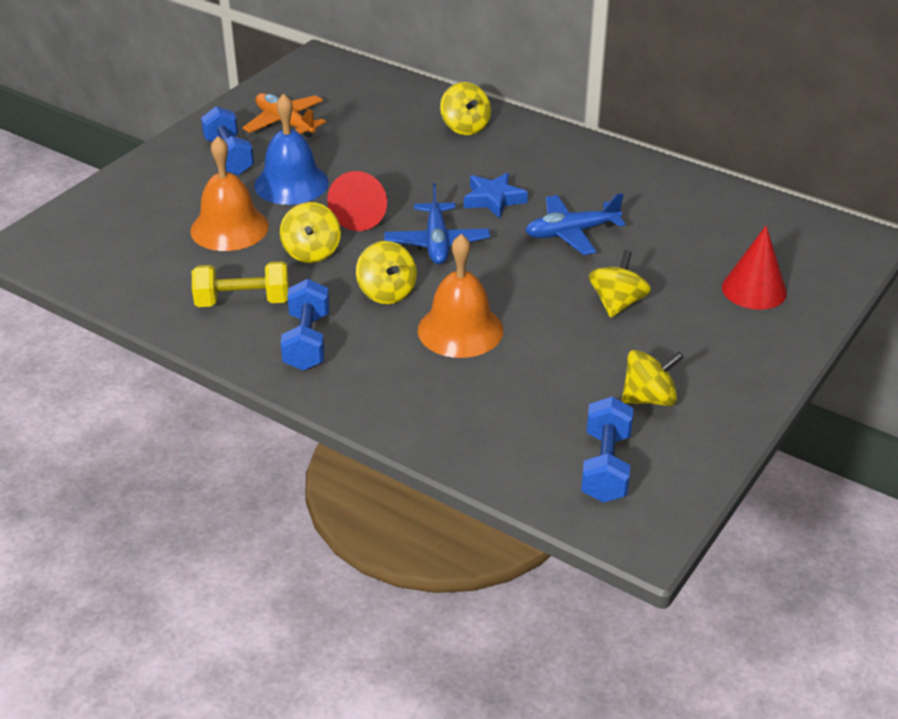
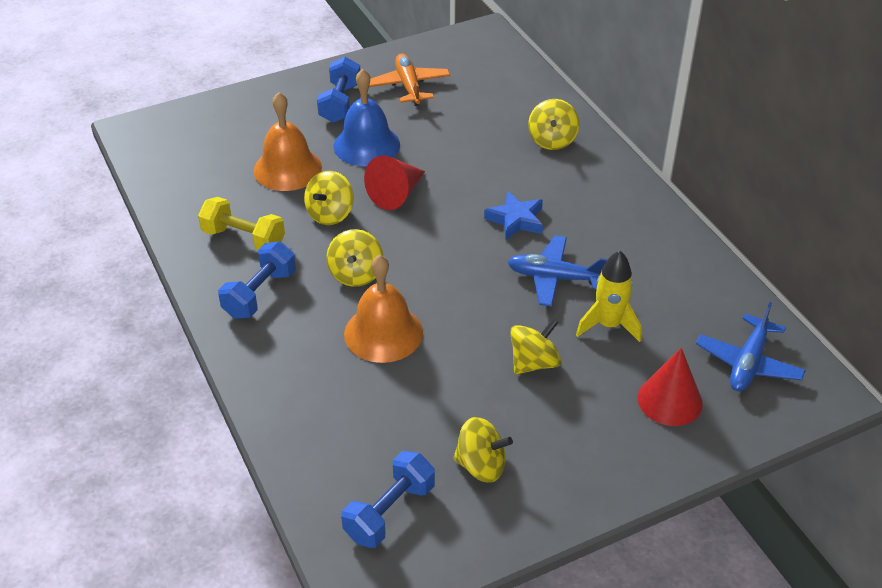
camera: 30 degrees right, 5 degrees up
blue plane [384,183,490,264] -> blue plane moved to [696,302,806,391]
none -> yellow rocket [576,251,642,342]

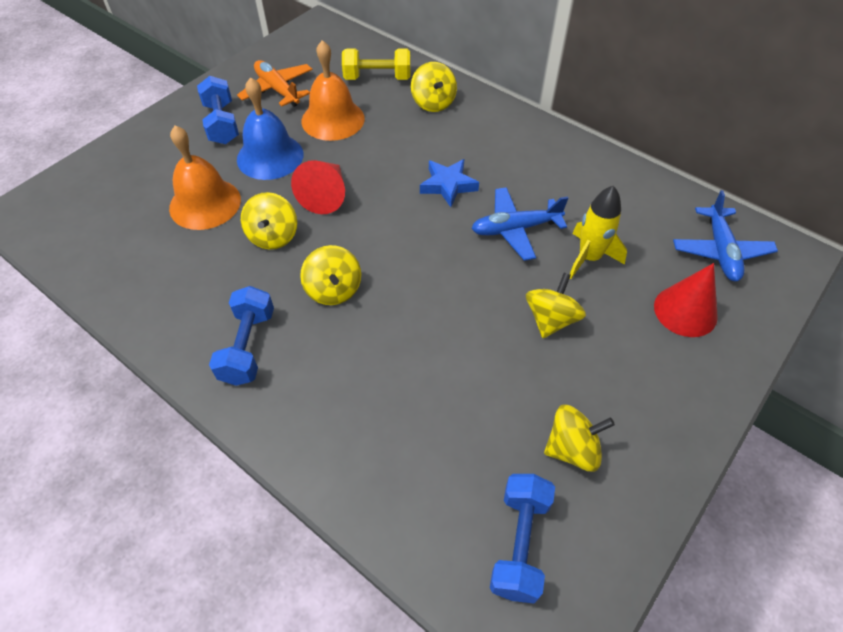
camera: 25 degrees left, 10 degrees up
yellow dumbbell [198,197,285,250] -> yellow dumbbell moved to [342,49,411,80]
orange bell [344,255,423,363] -> orange bell moved to [302,40,365,141]

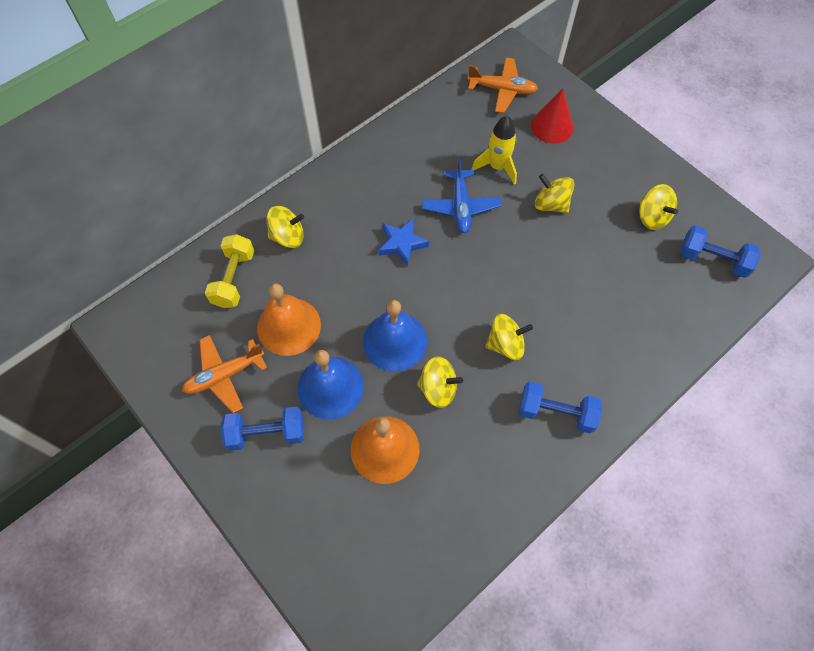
camera: 80 degrees left, 10 degrees up
red cone [291,160,345,214] -> blue bell [363,300,427,372]
yellow spinning top [544,404,615,472] -> yellow spinning top turned 150 degrees clockwise [639,184,678,230]
blue plane [673,190,778,281] -> orange plane [467,58,538,113]

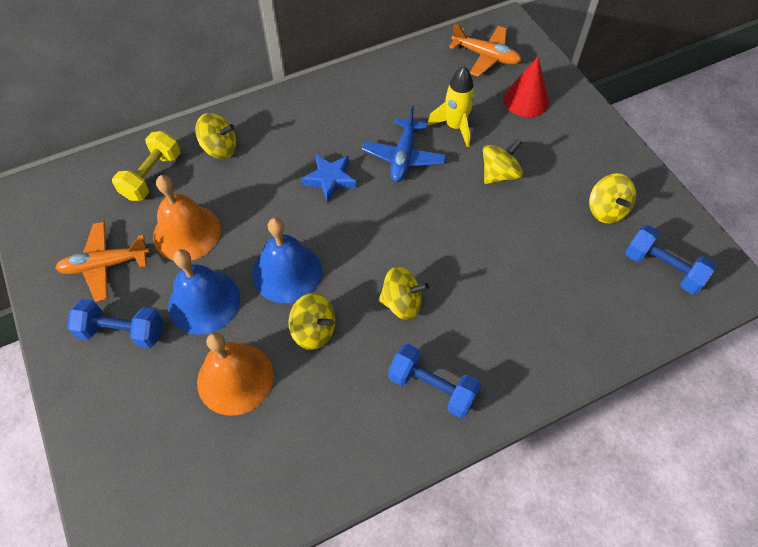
camera: 15 degrees right, 5 degrees down
yellow spinning top [535,174,574,213] -> yellow spinning top turned 90 degrees clockwise [483,139,523,184]

